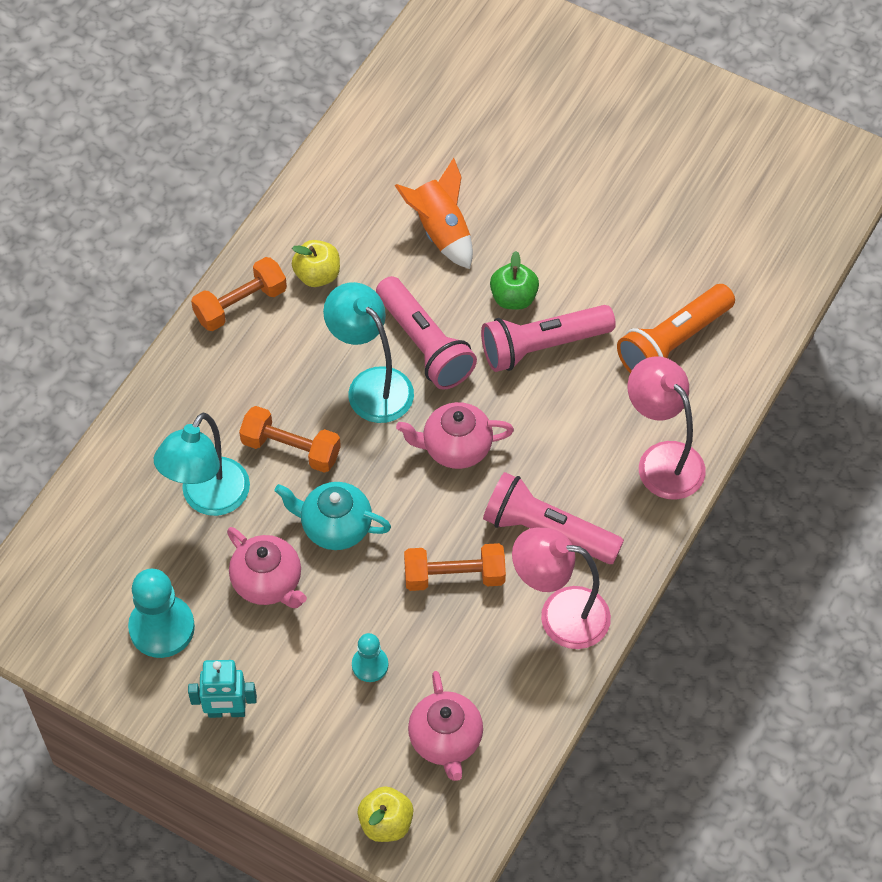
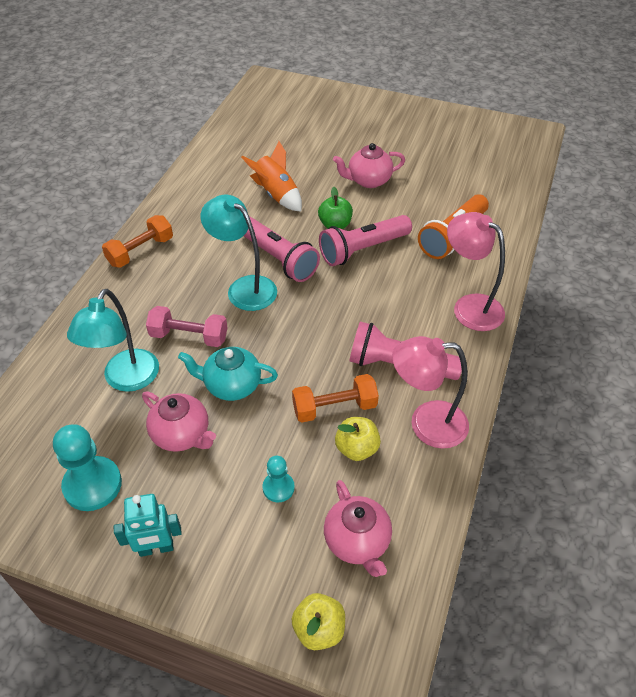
camera: 10 degrees left, 10 degrees down
orange dumbbell [239,406,341,473] -> pink dumbbell [146,306,228,347]
yellow apple [292,240,340,287] -> yellow apple moved to [335,417,381,461]
pink teapot [396,402,514,469] -> pink teapot moved to [333,143,405,188]

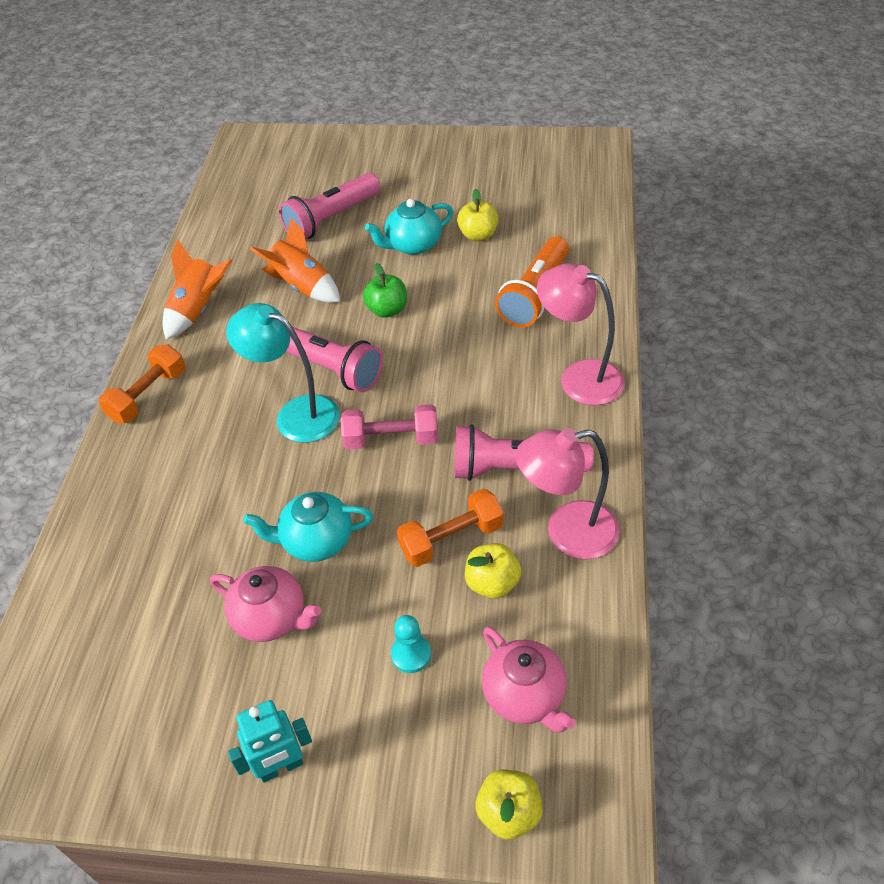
camera: 10 degrees left, 0 degrees up
turquoise pawn [53,424,122,511] -> none
turquoise lamp [67,289,159,392] -> none
pink dumbbell [146,306,228,347] -> pink dumbbell moved to [340,404,438,450]
pink flashlight [319,215,412,266] -> pink flashlight moved to [279,173,380,239]
pink teapot [333,143,405,188] -> turquoise teapot [365,199,453,255]
none -> orange rocket [162,239,233,339]
none -> yellow apple [457,189,498,241]

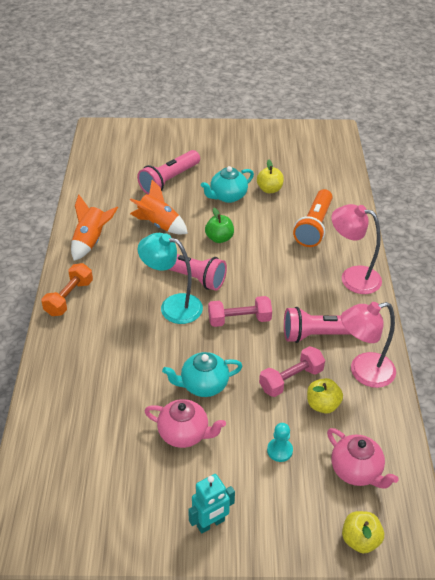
camera: 10 degrees left, 5 degrees down
orange dumbbell [397,489,504,567] -> pink dumbbell [259,346,325,397]

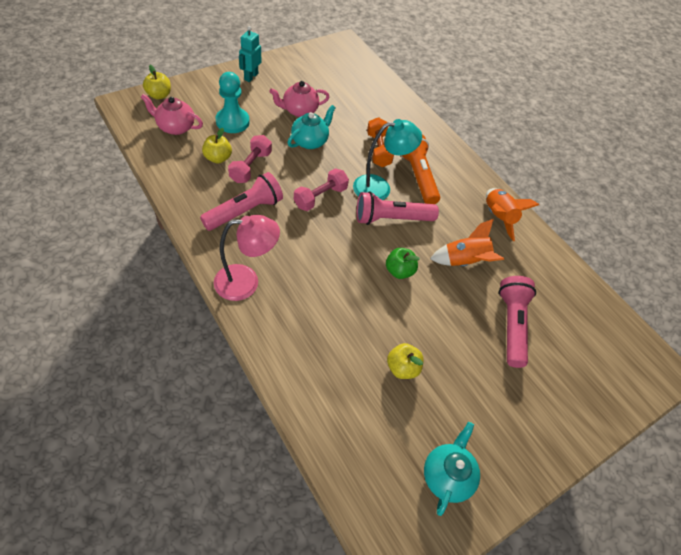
camera: 140 degrees right, 10 degrees up
orange dumbbell [41,263,93,316] -> orange dumbbell moved to [367,117,394,167]
turquoise teapot [201,166,254,203] -> turquoise teapot moved to [424,422,480,516]
turquoise pawn [267,423,293,462] -> turquoise pawn [216,72,250,133], size x1.80
orange flashlight [293,189,333,247] -> orange flashlight moved to [401,134,440,204]
pink lamp [341,302,396,388] -> none

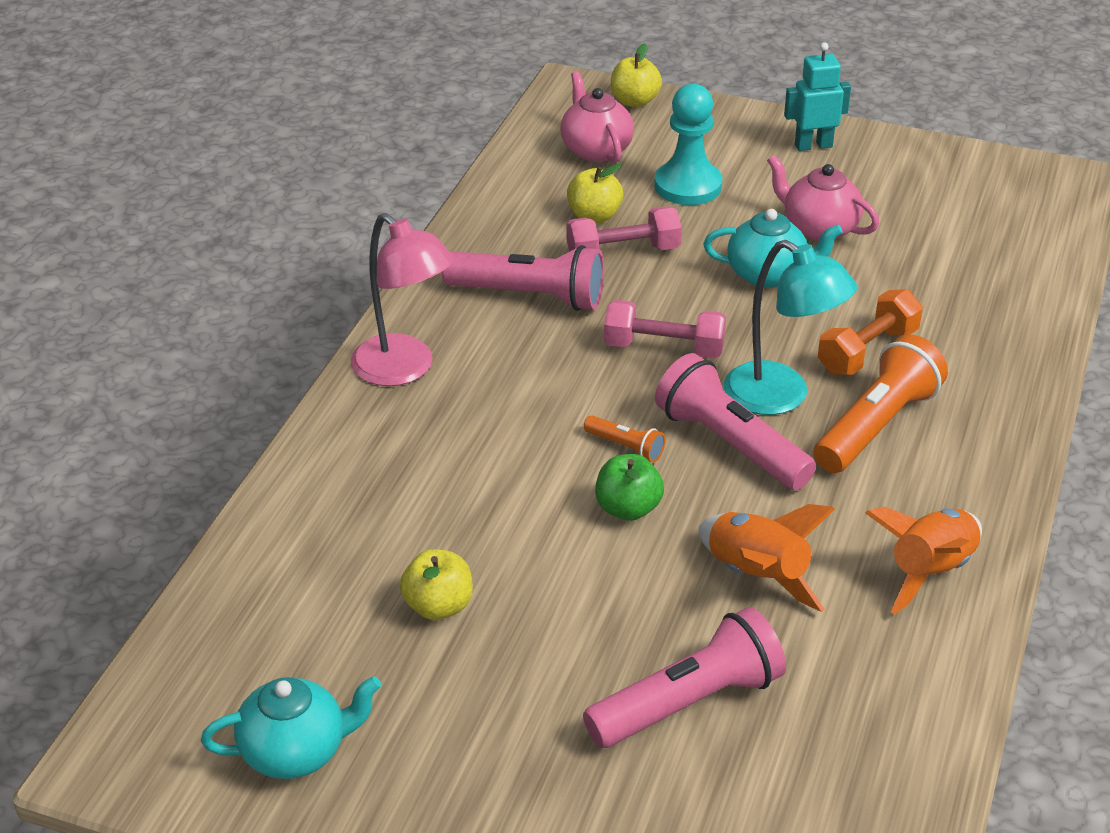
camera: 60 degrees right, 15 degrees down
none -> orange flashlight [584,415,666,463]

